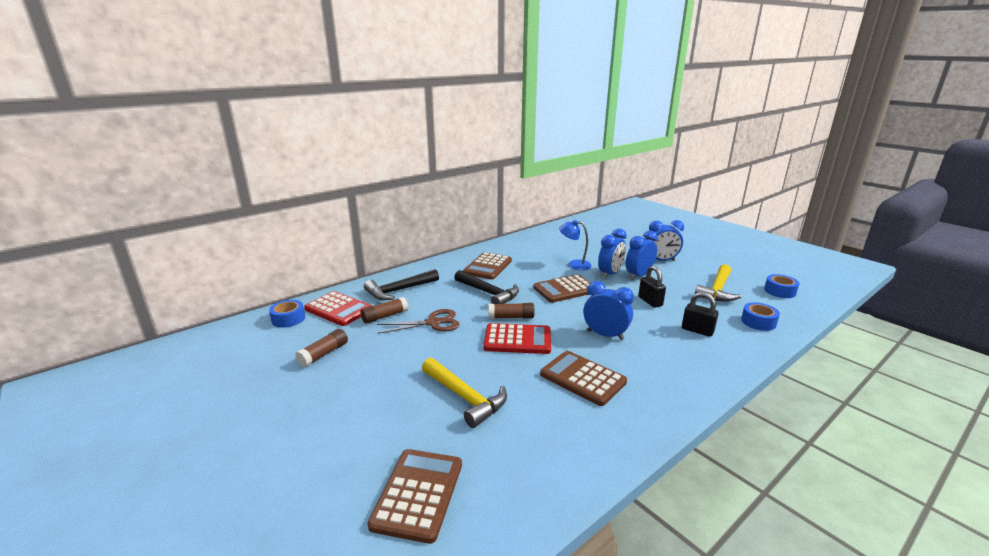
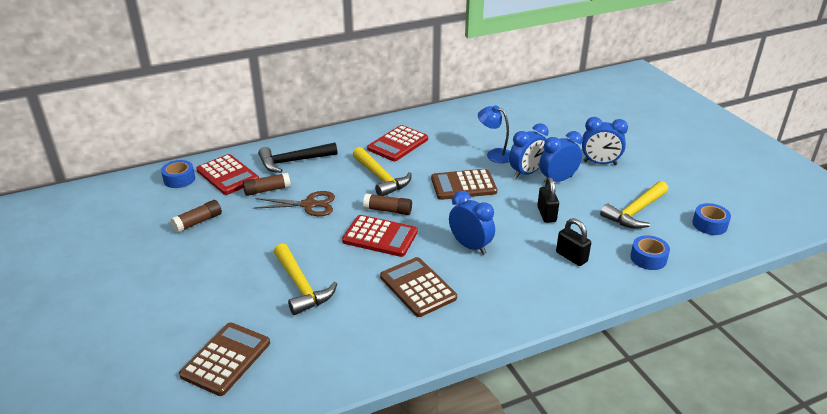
camera: 15 degrees right, 10 degrees up
black hammer [454,270,519,304] -> yellow hammer [353,147,412,196]
brown calculator [463,252,512,280] -> red calculator [367,125,428,161]

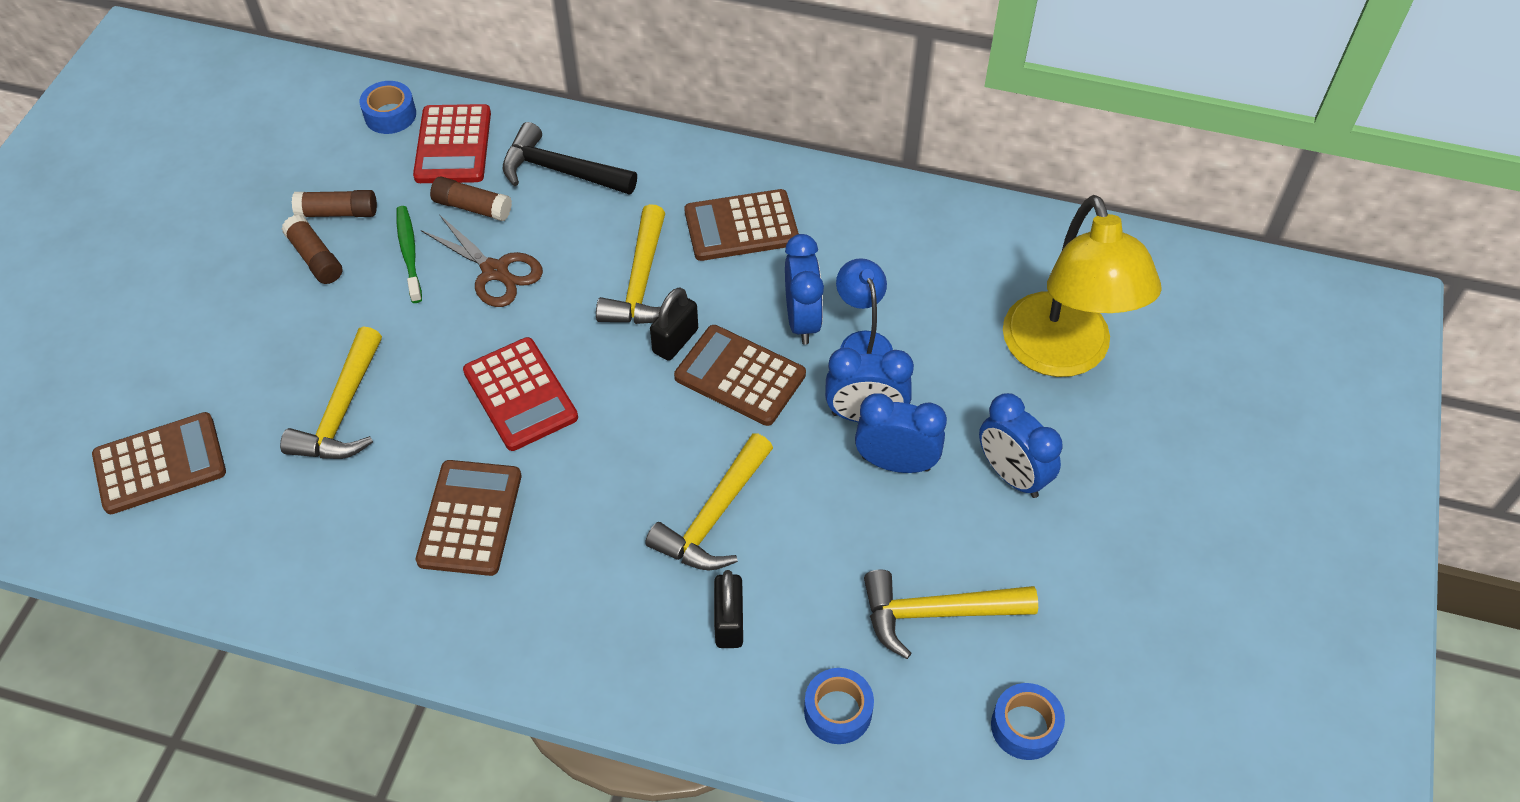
camera: 40 degrees right, 20 degrees up
brown glue stick [363,193,412,215] -> brown glue stick moved to [282,215,342,284]
red calculator [367,125,428,161] -> brown calculator [684,189,799,261]
blue clock [449,191,495,255] -> blue clock moved to [785,234,824,345]
black padlock [537,177,559,223] -> black padlock moved to [650,287,698,361]
none -> green toothbrush [397,206,422,303]
none -> yellow hammer [645,433,773,571]
none -> yellow lamp [1003,195,1162,377]

